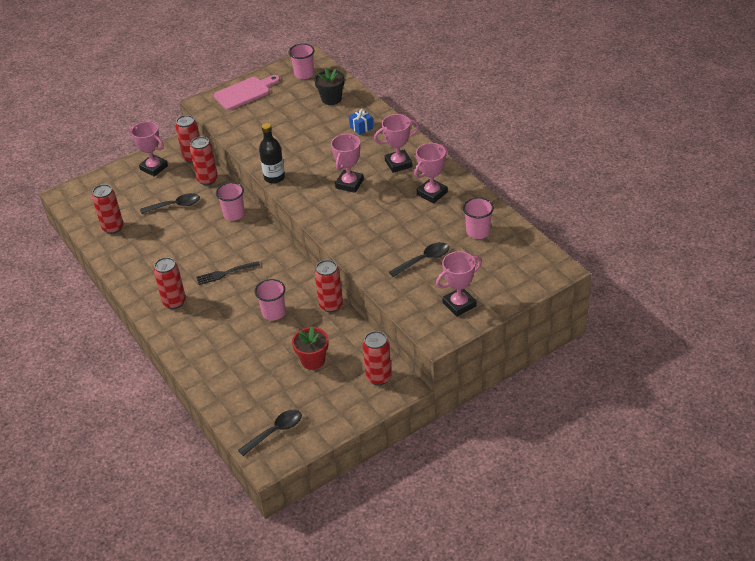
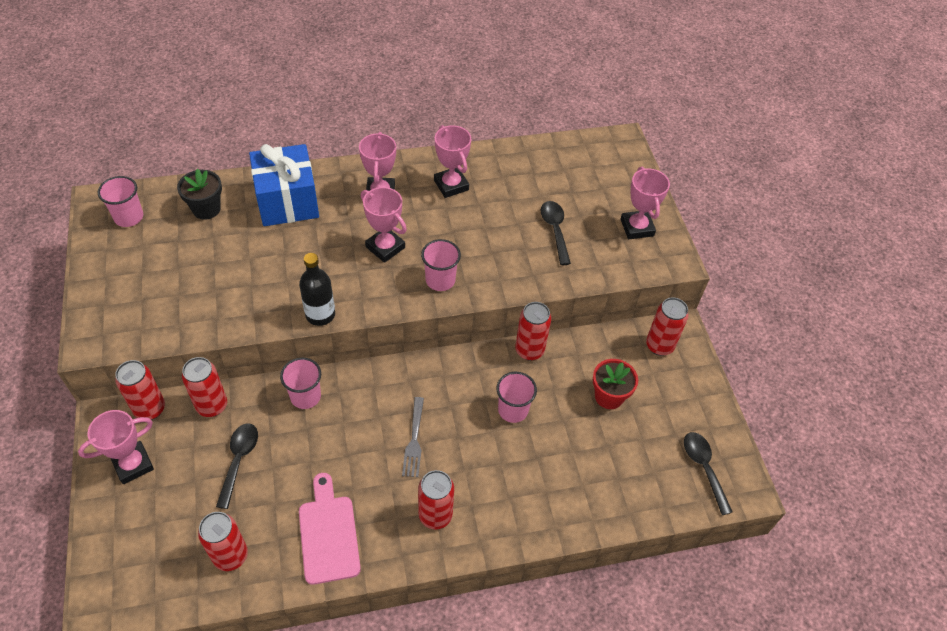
camera: 75 degrees left, 10 degrees up
black fork [196,261,260,285] -> grey fork [402,397,424,477]
pink cutting board [214,75,280,110] -> pink cutting board moved to [299,473,361,585]
blue gift [349,109,373,135] -> blue gift [249,144,319,226], size x2.48
pink cup [463,197,494,239] -> pink cup moved to [421,239,461,291]

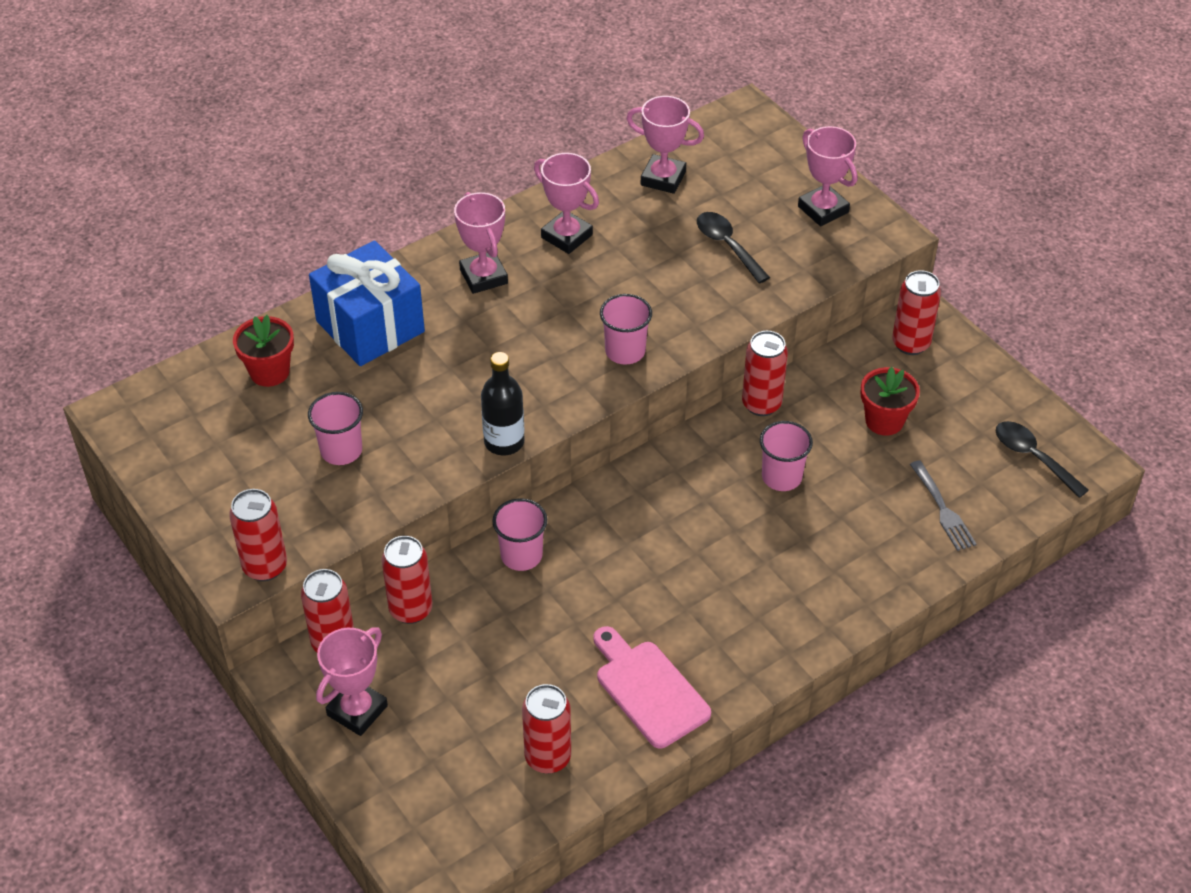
camera: 20 degrees left, 5 degrees down
pink cup [98,176,143,227] -> pink cup moved to [308,392,363,465]
black flower pot [177,169,222,220] -> red flower pot [233,315,294,387]
black spoon [216,424,258,509] -> none
pink trophy [361,187,407,263] -> pink trophy moved to [626,96,704,194]
grey fork [402,397,424,477] -> grey fork moved to [910,460,977,551]
red can [418,470,454,529] -> red can moved to [229,489,287,581]

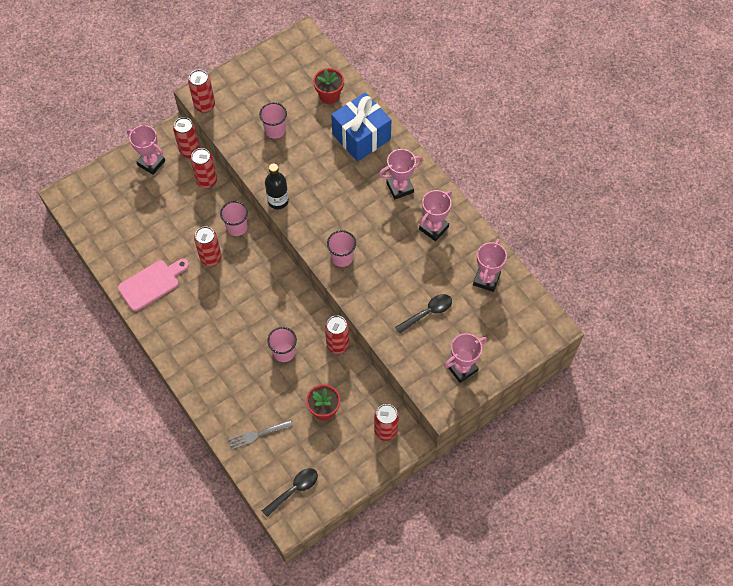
camera: 90 degrees right, 15 degrees up
red can [522,684,571,774] -> red can moved to [194,226,222,266]

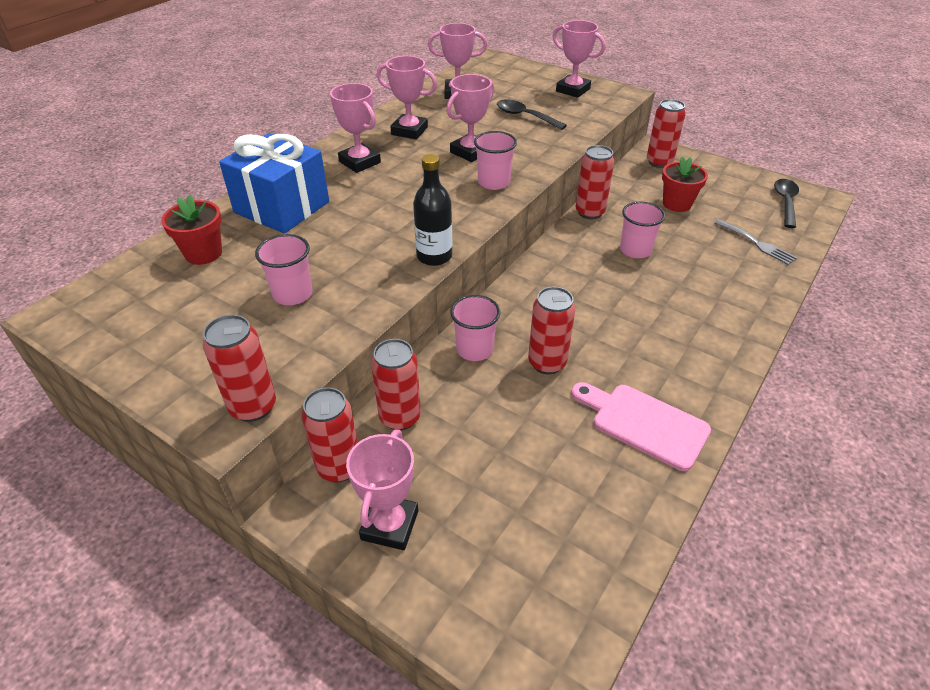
camera: 110 degrees left, 20 degrees down
black spoon [262,468,318,517] -> black spoon turned 75 degrees clockwise [774,179,799,228]
none -> pink trophy [446,74,494,162]

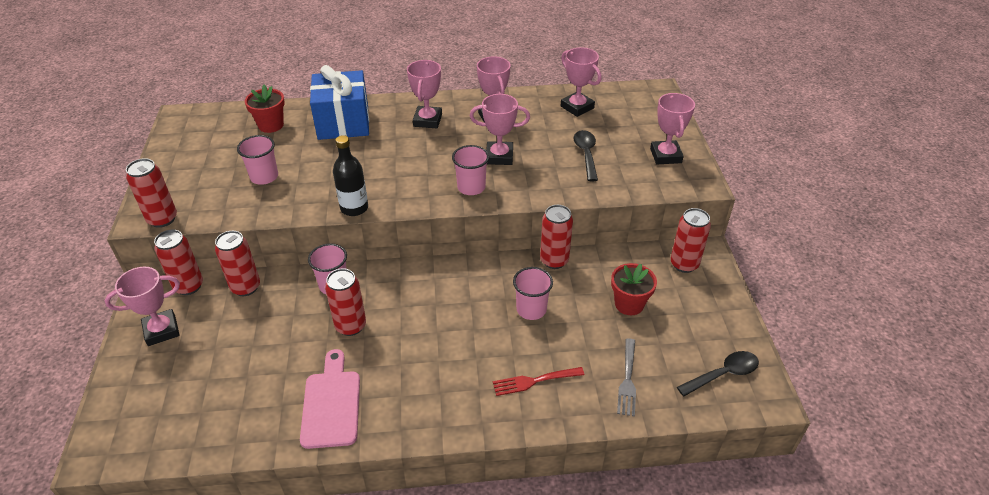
camera: 50 degrees right, 0 degrees up
none -> red fork [493,367,584,396]

